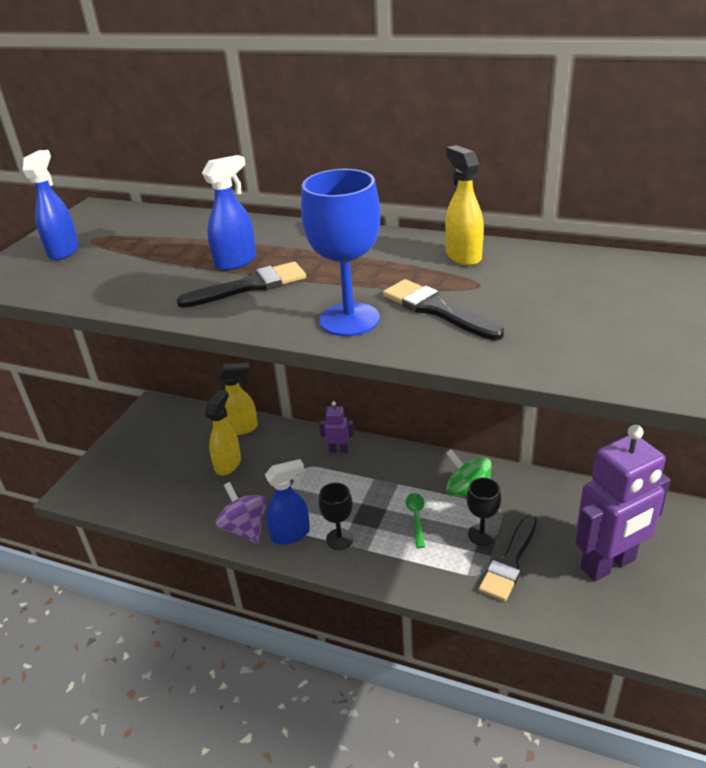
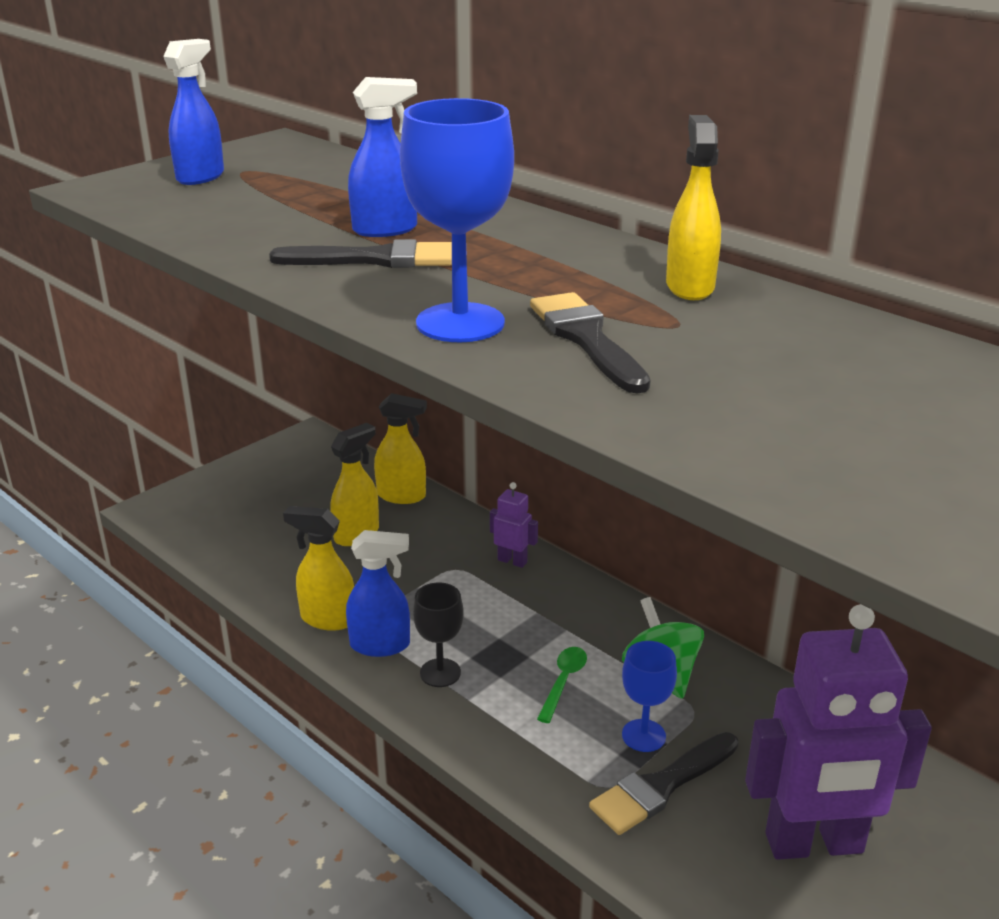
camera: 20 degrees right, 5 degrees down
purple spinning top [216,482,267,544] -> yellow spray bottle [283,506,354,631]
black goblet [467,477,501,545] -> blue goblet [622,641,677,752]

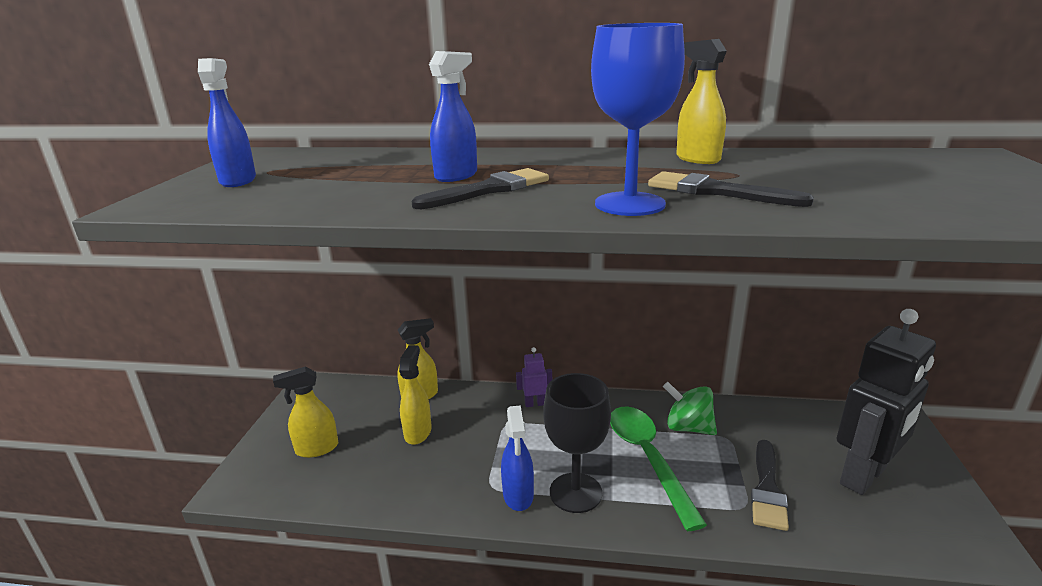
camera: 35 degrees left, 5 degrees down
yellow spray bottle [283,506,354,631] -> yellow spray bottle moved to [273,367,338,458]
blue spray bottle [346,530,410,657] -> blue spray bottle turned 120 degrees clockwise [501,405,534,511]
black goblet [413,582,464,687] -> black goblet [543,373,611,513], size x1.70
green spoon [537,647,587,723] -> green spoon [610,406,707,531], size x2.19
blue goblet [622,641,677,752] -> none
purple robot [745,604,932,860] -> black robot [837,309,936,495]

